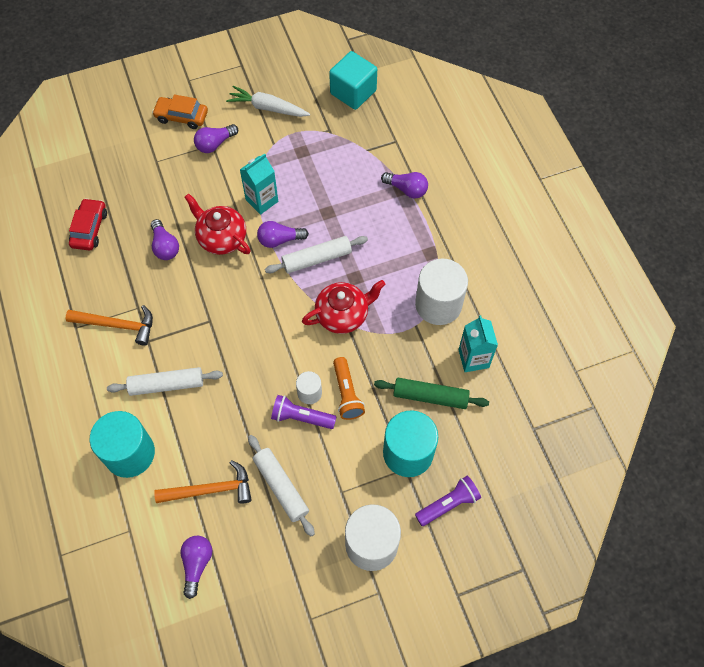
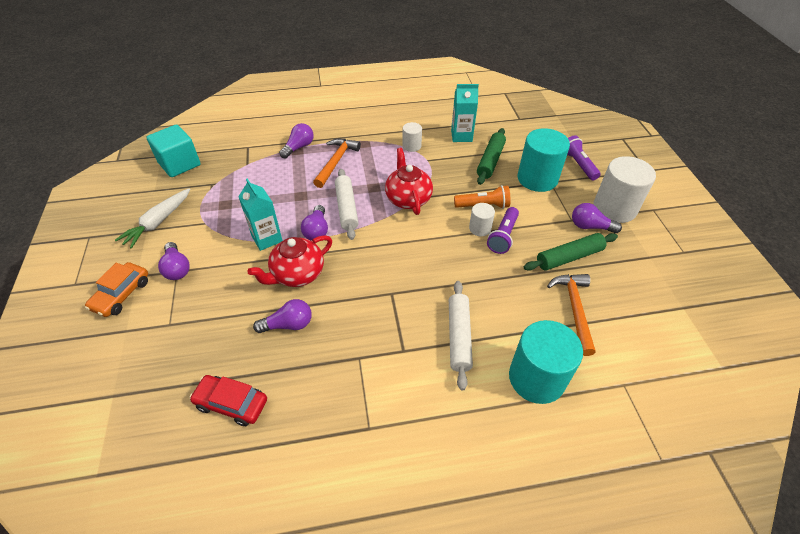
camera: 80 degrees left, 15 degrees down
orange hammer [66,305,153,346] -> orange hammer moved to [313,138,361,188]
purple light bulb [180,536,212,599] -> purple light bulb moved to [572,203,622,233]
white rolling pin [248,435,315,537] -> green rolling pin [524,233,618,271]
white cylinder [415,259,468,325] -> white cylinder [402,122,422,152], size x0.50

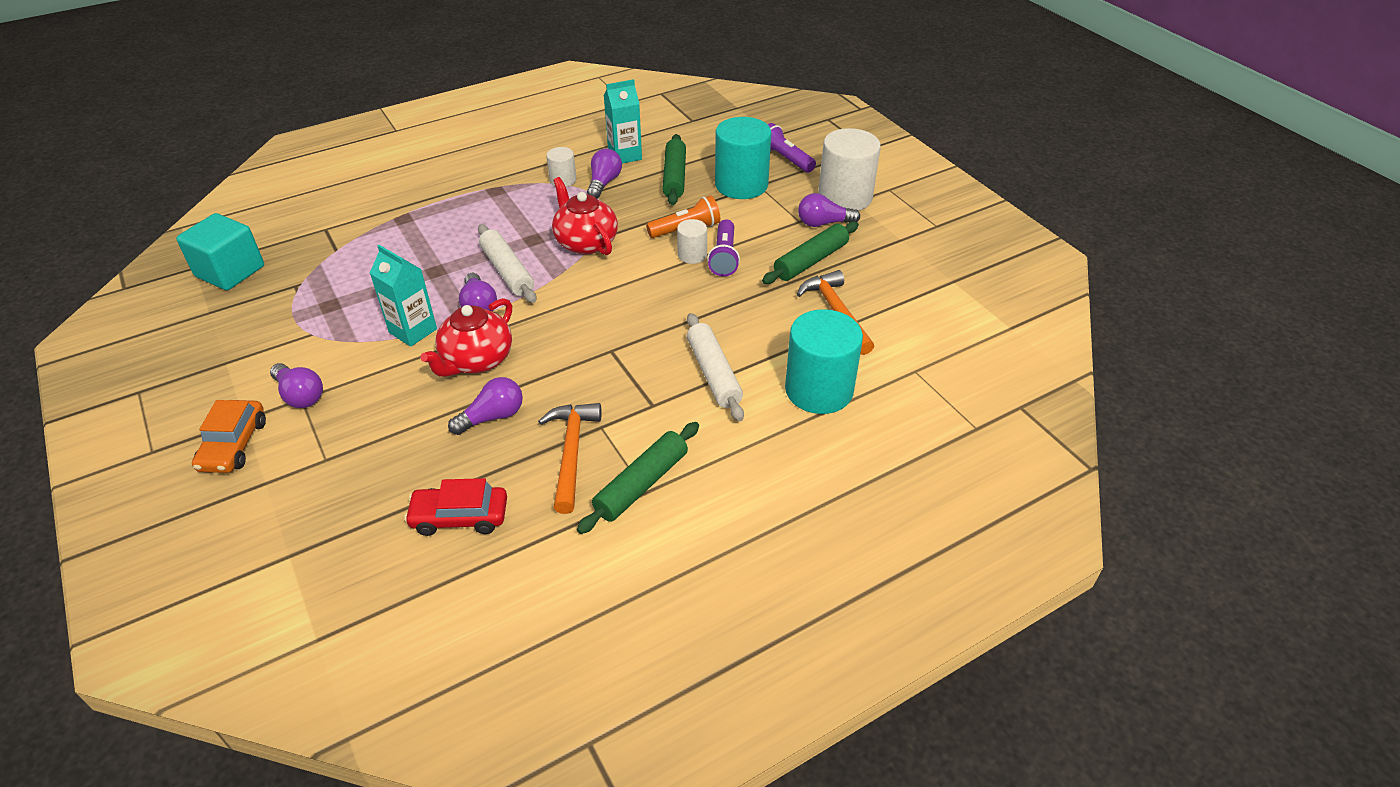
camera: 20 degrees left, 5 degrees down
white carrot [115,188,190,249] -> none
purple light bulb [279,123,314,158] -> purple light bulb moved to [587,148,622,198]
orange hammer [313,138,361,188] -> orange hammer moved to [538,403,601,514]
none -> green rolling pin [577,422,699,534]

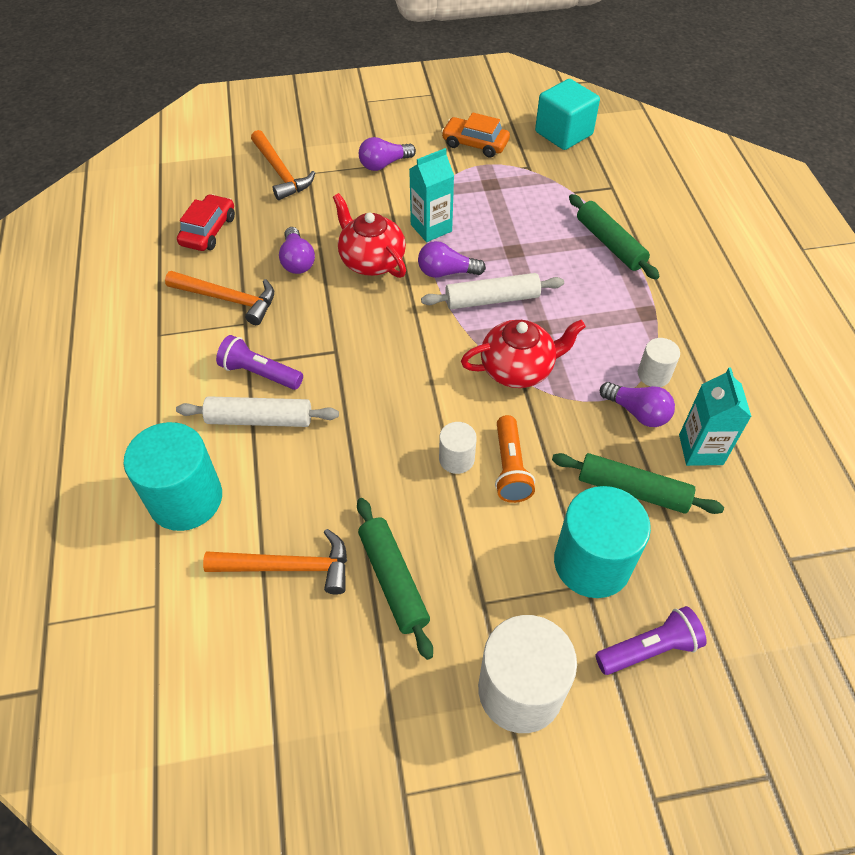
camera: 110 degrees right, 10 degrees up
orange car [192,400,266,473] -> orange car moved to [441,113,510,158]
green rolling pin [577,422,699,534] -> green rolling pin moved to [569,194,660,280]
purple flashlight [707,219,740,276] -> purple flashlight moved to [216,335,303,390]
purple light bulb [798,193,860,227] -> none
none -> orange hammer [251,130,315,200]

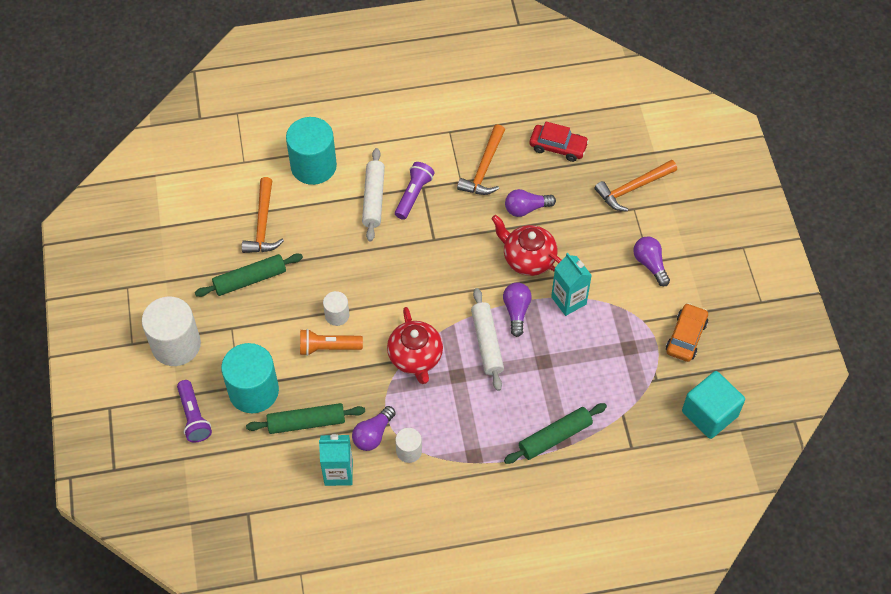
camera: 90 degrees right, 5 degrees up
red teapot [333,193,406,278] -> red teapot turned 105 degrees counterclockwise [491,215,562,276]
green rolling pin [552,453,724,514] -> green rolling pin turned 60 degrees clockwise [246,403,365,434]

